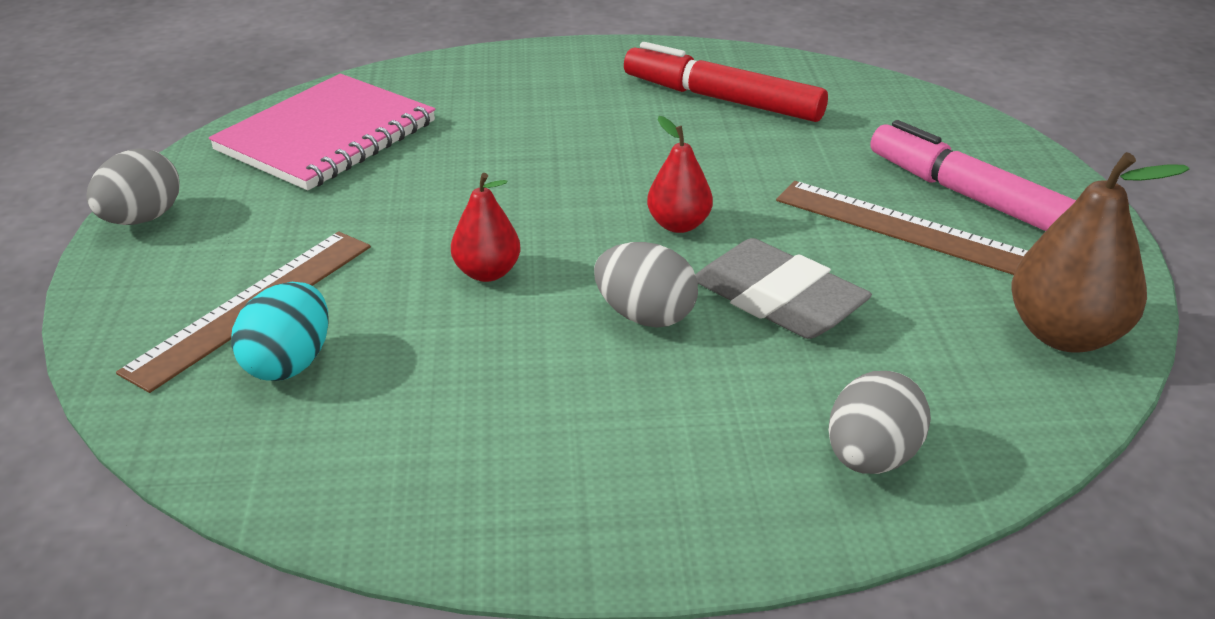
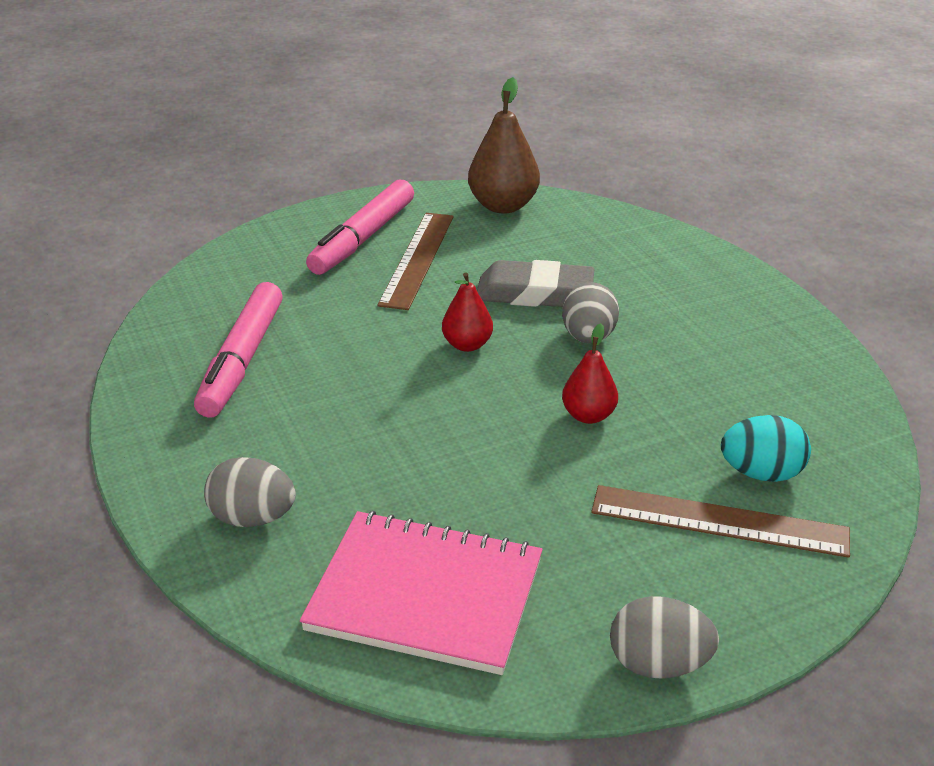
camera: 110 degrees left, 0 degrees up
red marker [624,42,828,122] -> pink marker [194,282,283,418]
grey eraser [695,238,872,339] -> grey eraser turned 75 degrees clockwise [477,260,595,307]
grey egg [829,371,931,474] -> grey egg moved to [204,457,296,527]

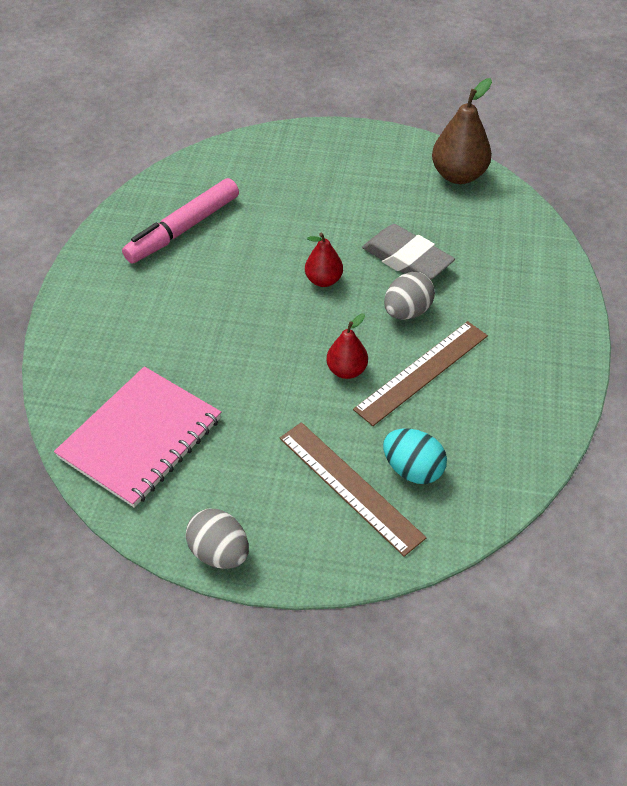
camera: 35 degrees right, 15 degrees up
grey egg [204,457,296,527] -> none
pink notebook [300,511,543,675] -> pink notebook turned 75 degrees clockwise [54,367,221,508]
pink marker [306,180,414,275] -> none
brown ruler [377,213,454,310] -> brown ruler moved to [353,321,488,426]

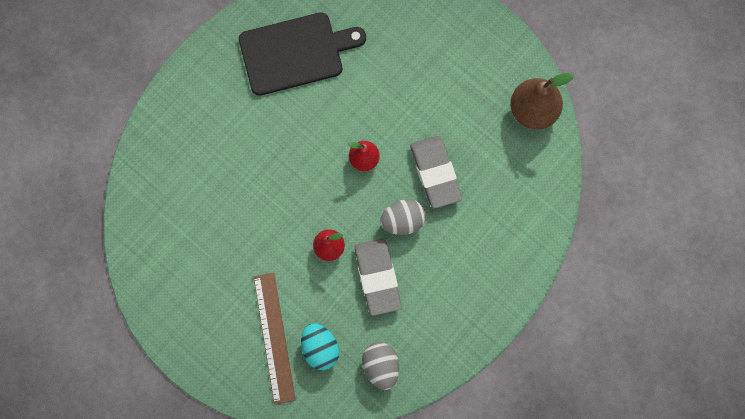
camera: 30 degrees right, 25 degrees up
pink notebook [54,367,221,508] -> none
pink marker [122,178,239,263] -> black cutting board [239,12,366,96]
grey egg [186,508,249,569] -> grey egg moved to [362,342,399,390]
brown ruler [353,321,488,426] -> grey eraser [354,239,402,316]

